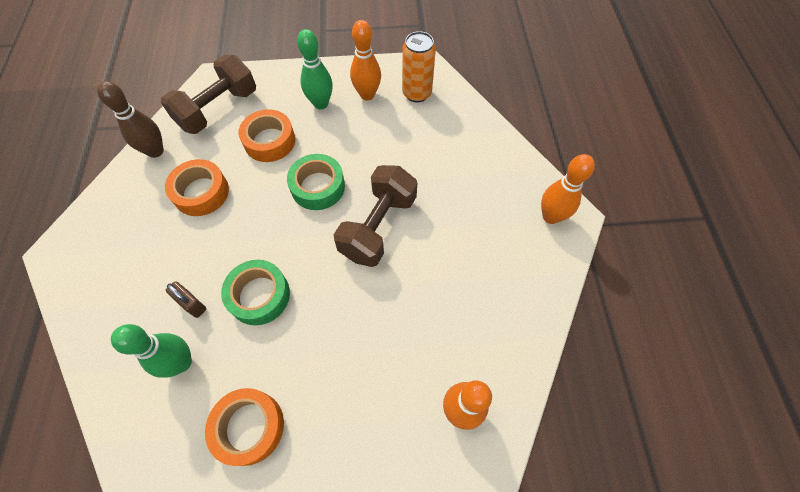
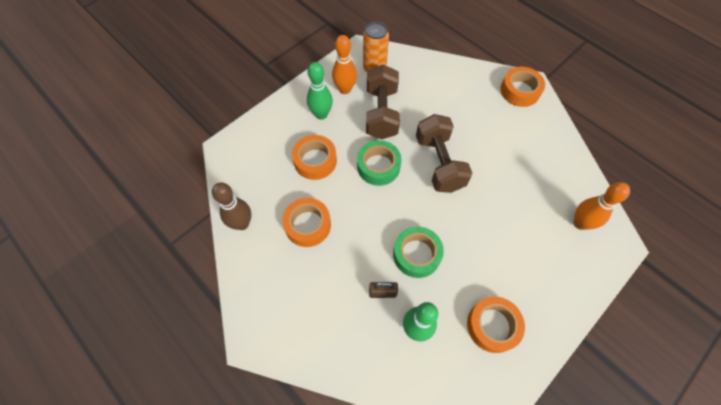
camera: 40 degrees left, 0 degrees up
brown dumbbell [161,55,256,134] -> brown dumbbell moved to [366,65,400,139]
orange bowling pin [541,154,595,224] -> orange tape [500,67,545,107]

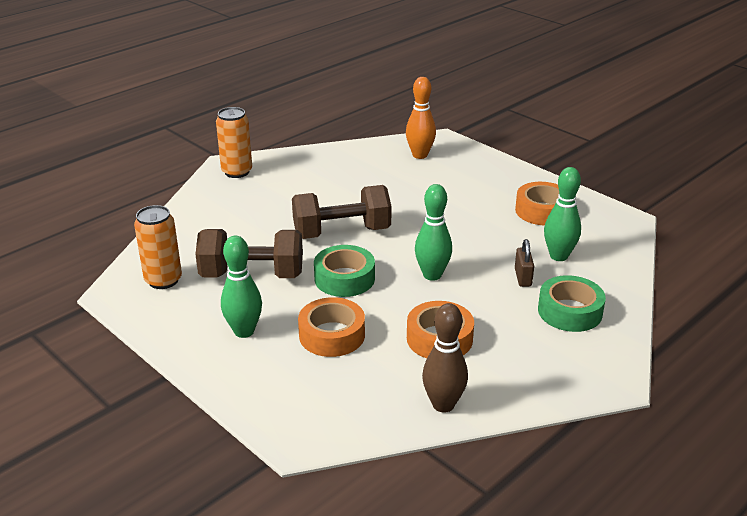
camera: 90 degrees left, 30 degrees down
orange bowling pin [332,35,357,94] -> none
green tape [393,227,444,278] -> green tape moved to [538,275,606,332]
orange tape [500,67,545,107] -> orange can [216,107,252,178]
none -> green bowling pin [415,184,452,281]

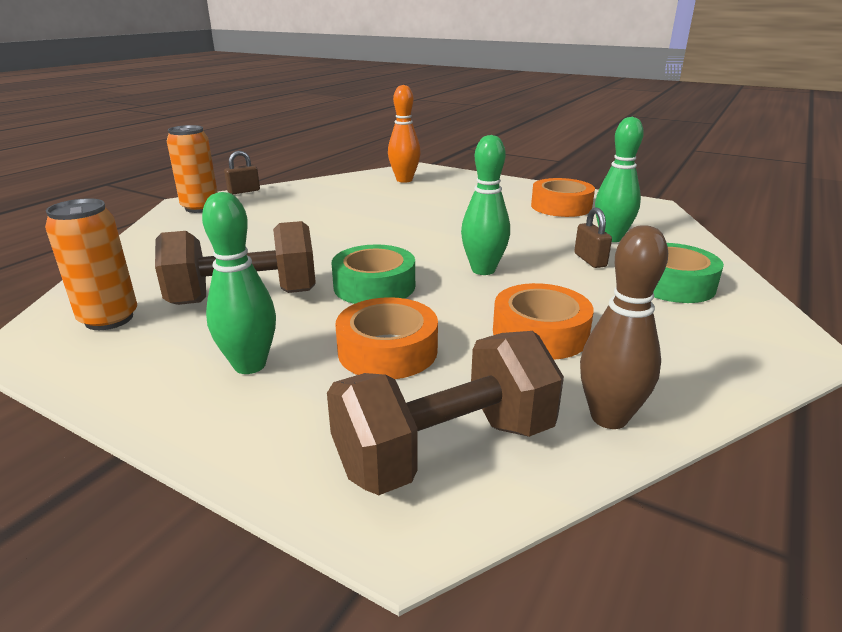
camera: 15 degrees left, 5 degrees down
brown dumbbell [292,185,392,239] -> brown dumbbell moved to [327,331,564,495]
none -> brown padlock [224,151,260,195]

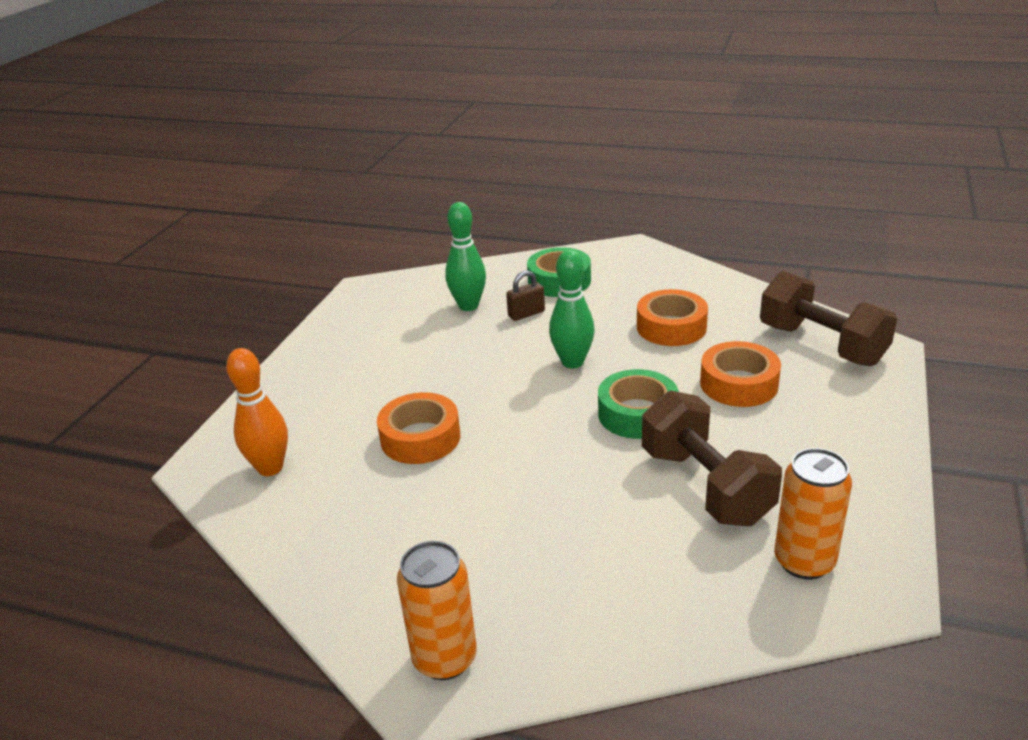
camera: 100 degrees left, 5 degrees up
green bowling pin [202,192,276,374] -> none
brown padlock [224,151,260,195] -> none
orange tape [531,178,595,217] -> orange tape moved to [377,392,460,464]
brown bowling pin [580,225,668,429] -> none

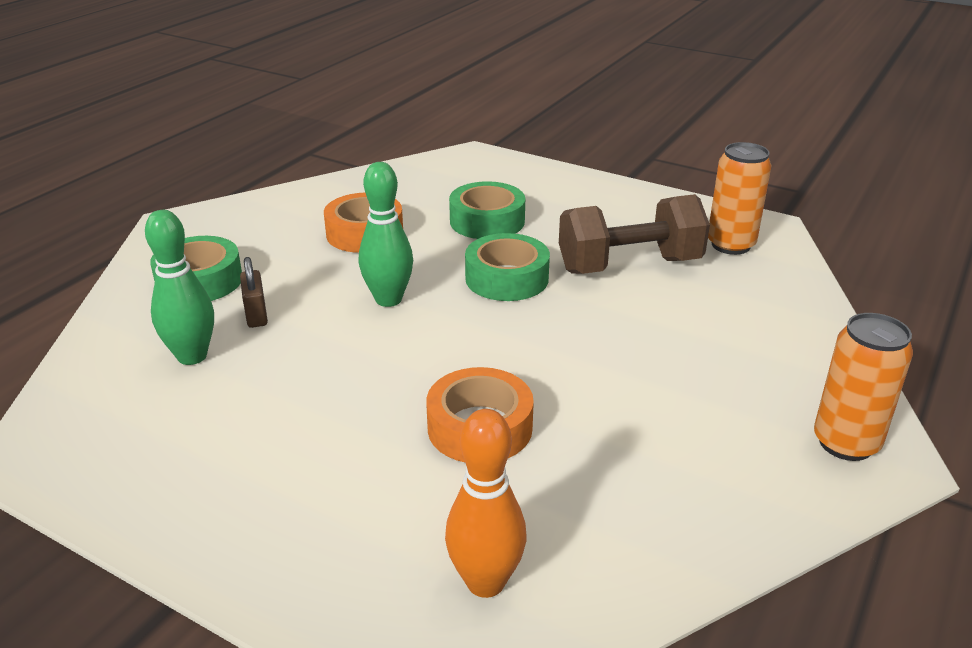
camera: 80 degrees left, 0 degrees up
orange tape [700,341,781,407] -> green tape [449,181,525,239]
brown dumbbell [760,271,897,366] -> none

